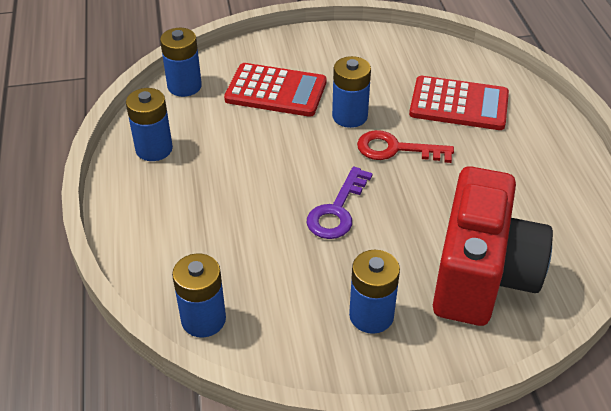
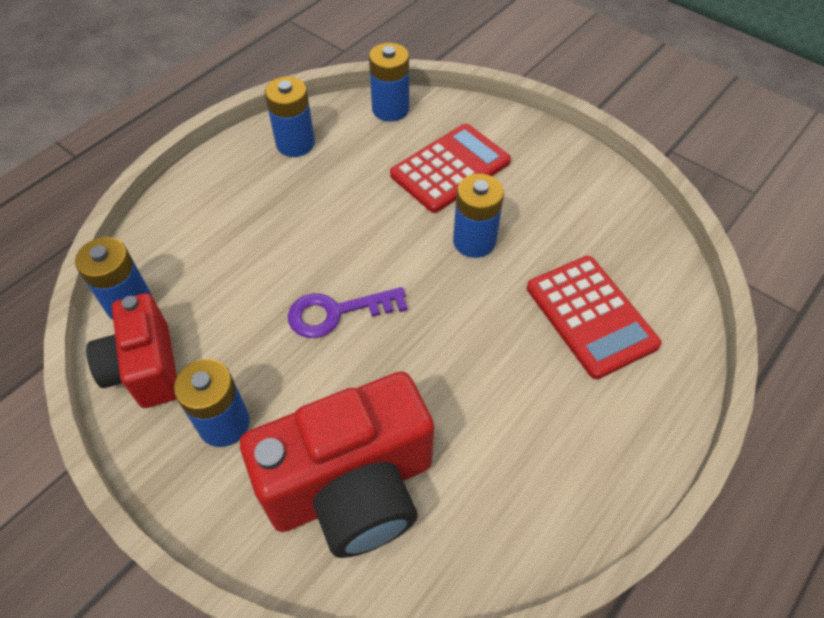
camera: 50 degrees right, 10 degrees up
red calculator [224,63,326,117] -> red calculator turned 105 degrees counterclockwise [390,124,511,213]
red key [357,130,454,163] -> none
none -> red camera [86,293,177,408]

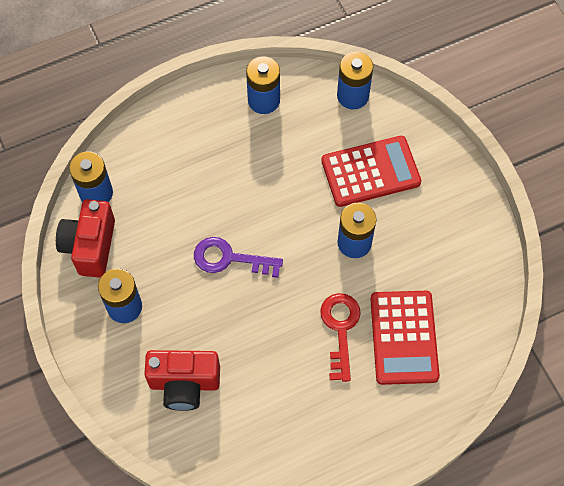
camera: 25 degrees right, 10 degrees up
red camera [240,371,434,558] -> red camera [144,350,220,411], size x0.62
none -> red key [320,293,361,382]

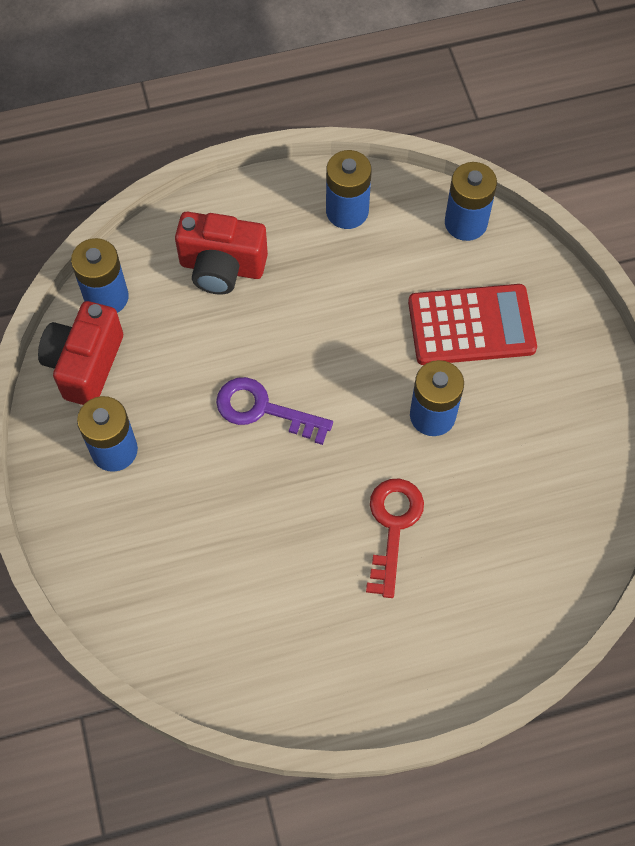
camera: 10 degrees right, 0 degrees up
red camera [144,350,220,411] -> red camera moved to [175,212,268,295]
red calculator [370,291,440,385] -> none

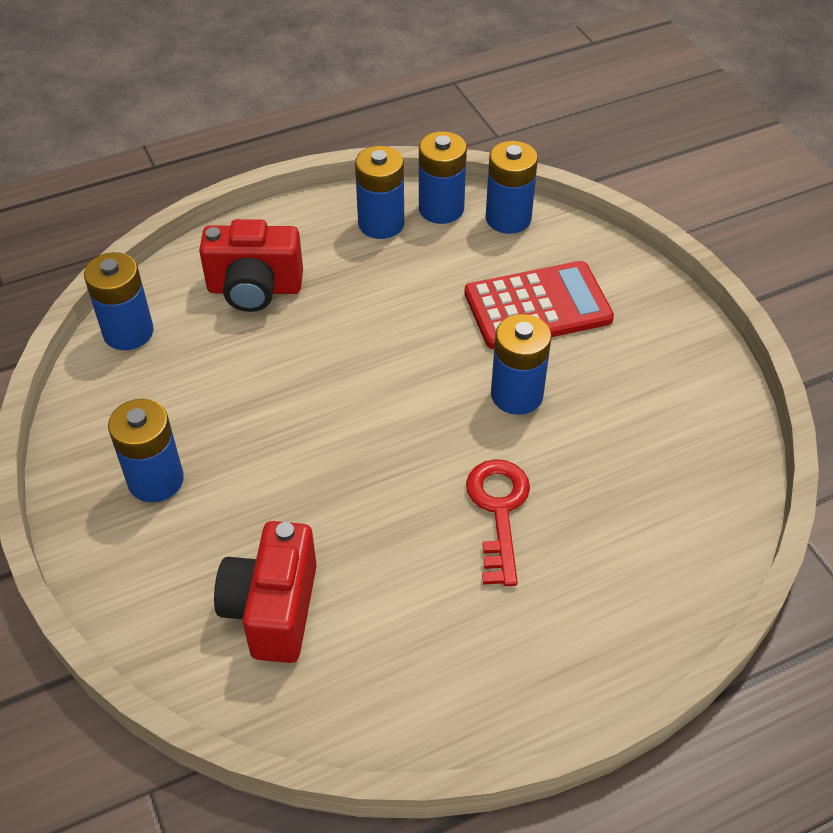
camera: 10 degrees left, 15 degrees down
red camera [38,301,123,405] -> red camera moved to [214,521,317,663]
purple key [216,377,333,445] -> none
none -> blue battery [419,131,467,224]

